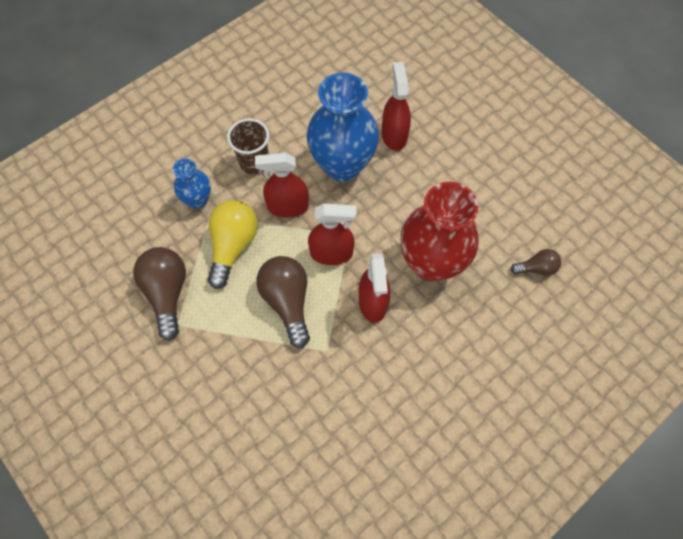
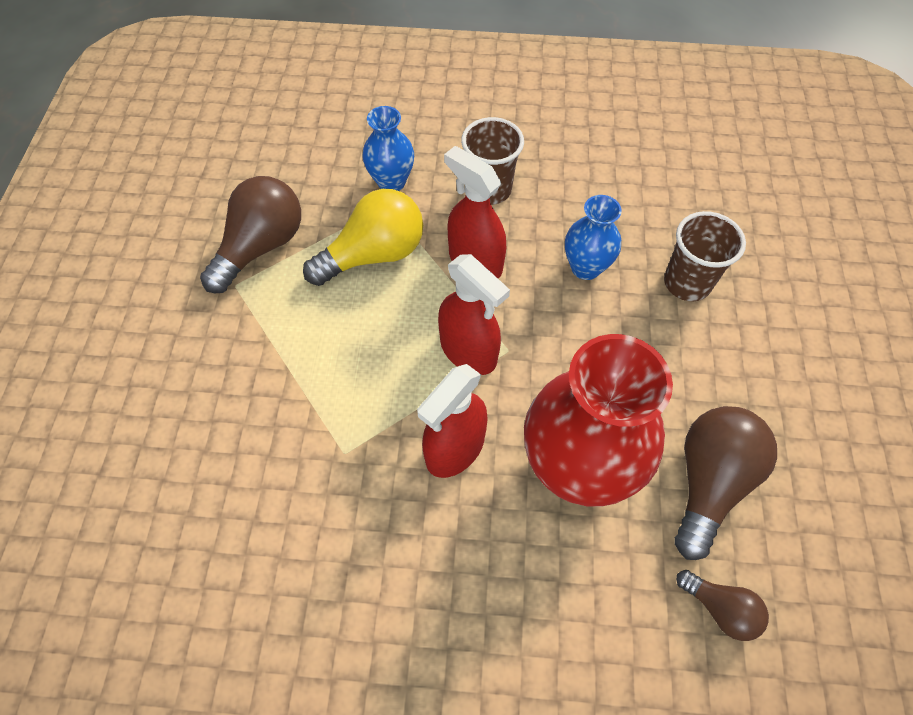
camera: 45 degrees right, 5 degrees down
brown light bulb [256,256,310,348] -> brown light bulb moved to [674,406,777,560]
blue vase [307,73,379,182] -> blue vase [565,195,622,280], size x0.51
red spray bottle [382,62,411,151] -> brown cup [664,211,746,301]

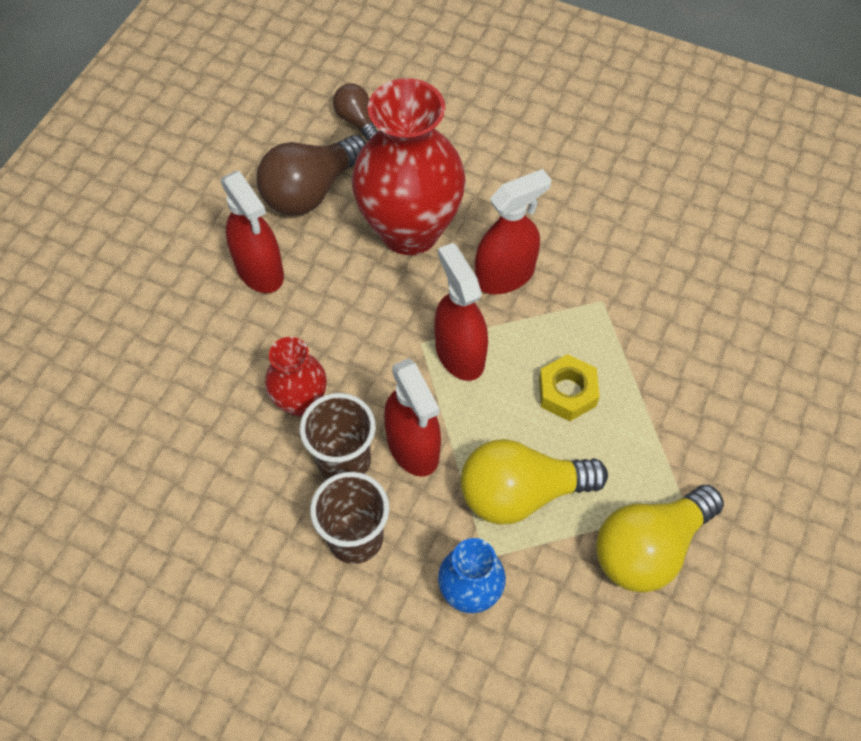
camera: 160 degrees left, 0 degrees up
brown light bulb [200,176,301,293] -> yellow light bulb [596,485,724,593]
blue vase [565,195,622,280] -> red vase [265,337,327,417]
brown cup [664,211,746,301] -> brown cup moved to [300,393,376,479]
none -> red spray bottle [221,171,284,293]
none -> yellow nut [539,354,600,421]

